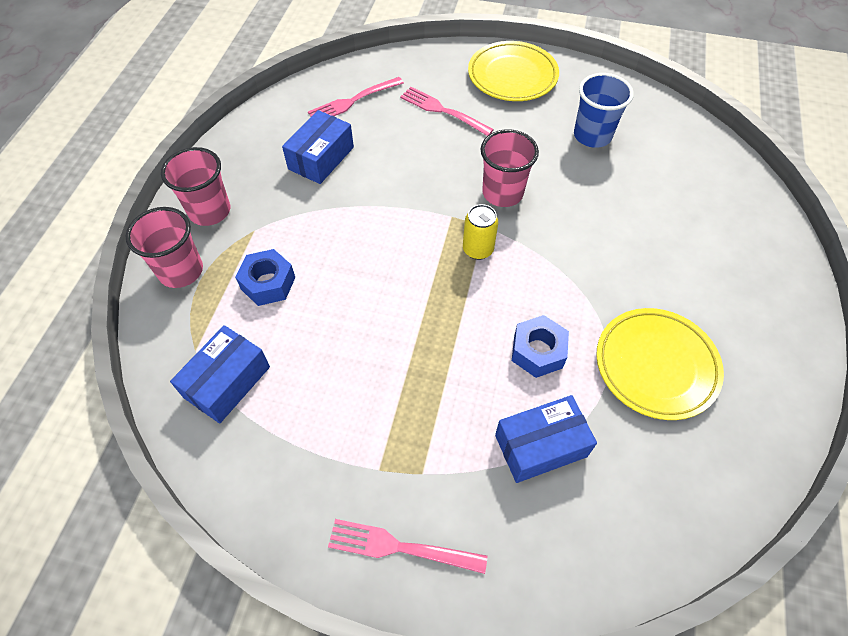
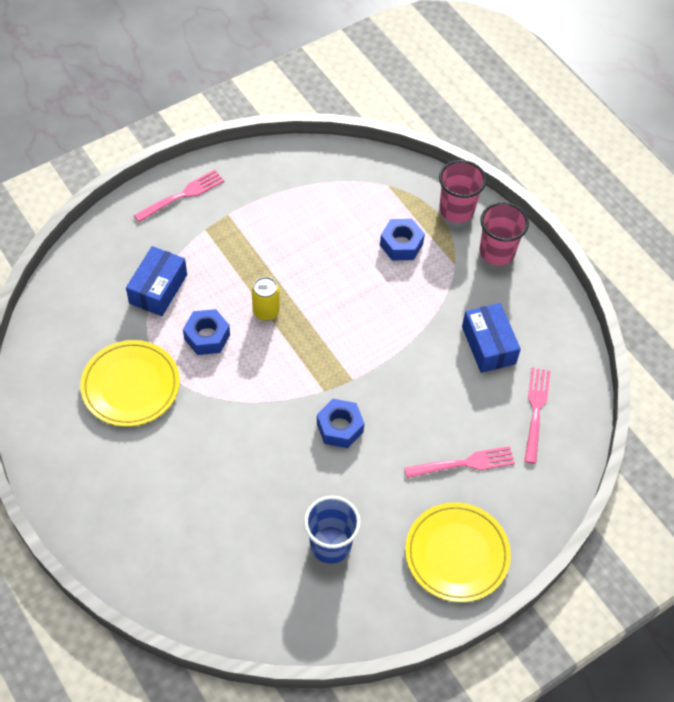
camera: 130 degrees right, 0 degrees up
blue box [170,325,270,423] -> none
yellow can [463,204,498,260] -> yellow can moved to [252,277,280,321]
pink cup [481,129,539,207] -> blue nut [317,399,365,448]

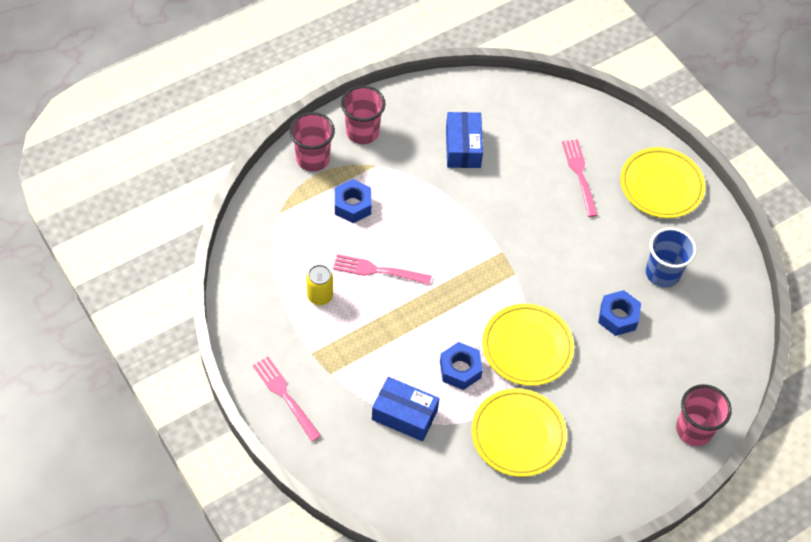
camera: 90 degrees left, 0 degrees up
yellow can [252,277,280,321] -> yellow can moved to [306,265,333,305]
blue nut [317,399,365,448] -> blue nut moved to [598,290,641,336]
blue box [462,303,521,373] -> blue box turned 75 degrees counterclockwise [446,112,483,168]
pink fork [524,367,551,464] -> pink fork moved to [333,254,432,285]
none -> yellow plate [482,304,574,386]
none -> pink cup [676,384,732,446]

